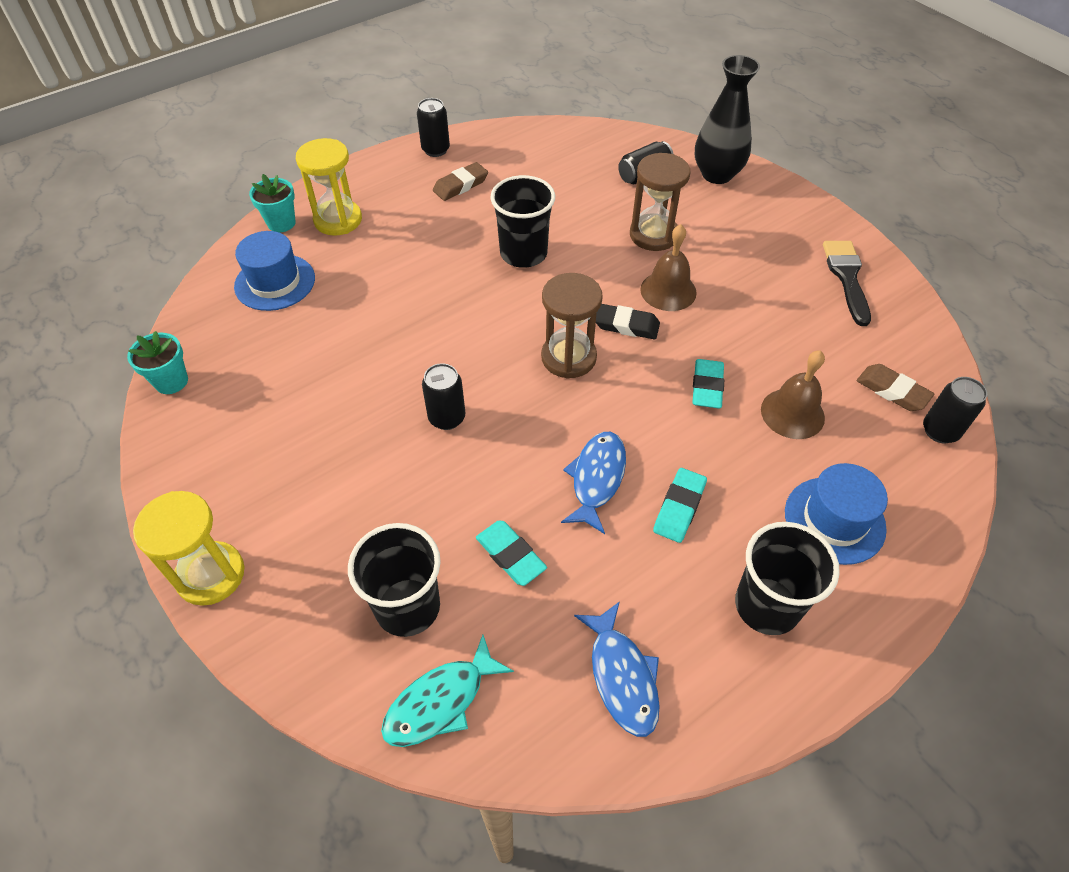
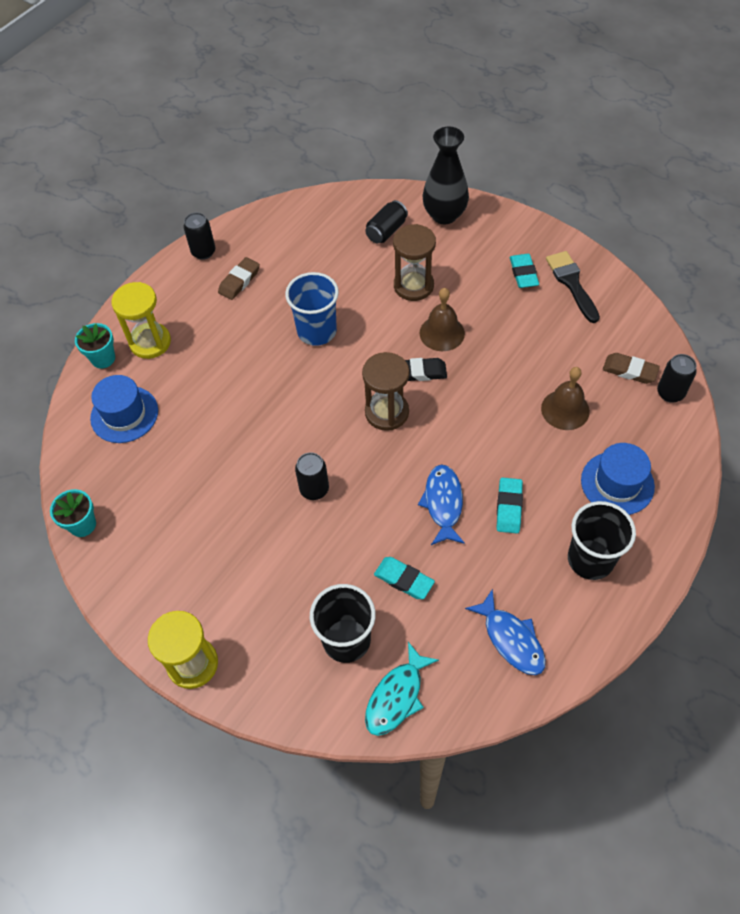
camera: 15 degrees left, 5 degrees up
black cup [490,175,555,268] -> blue cup [285,272,339,346]
turquoise eraser [692,359,724,408] -> turquoise eraser moved to [510,254,539,288]

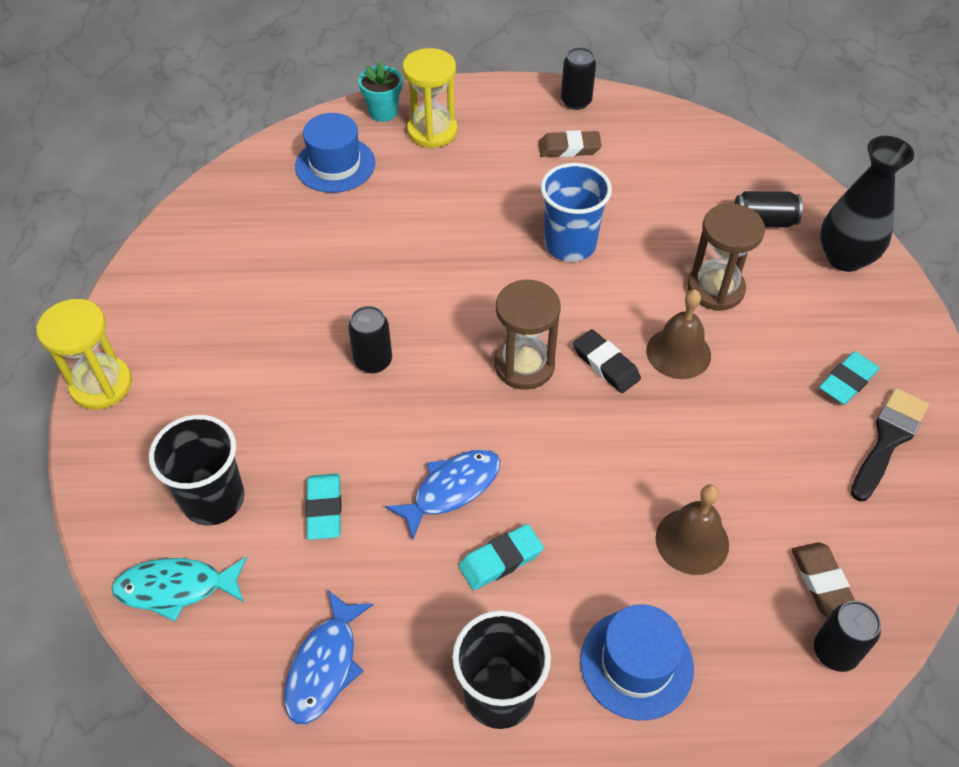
camera: 50 degrees right, 5 degrees down
turquoise flower pot [50,489,96,537] -> none

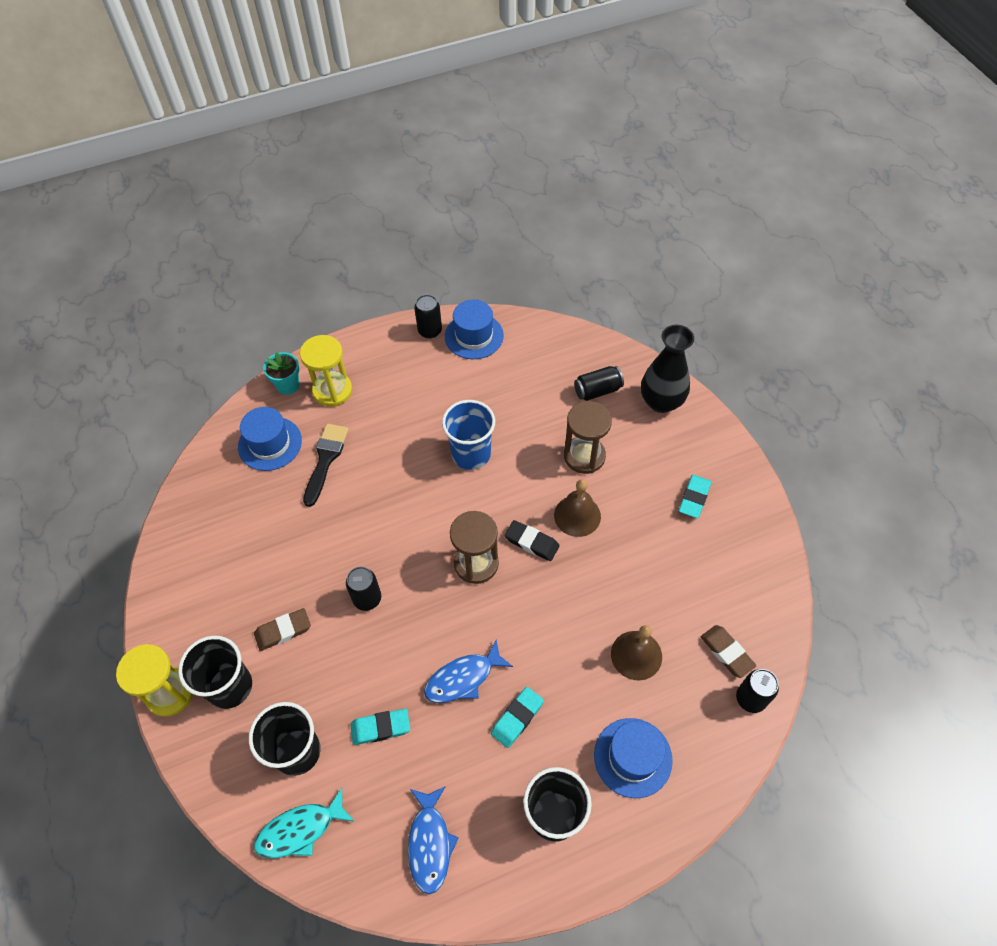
camera: 20 degrees left, 5 degrees up
turquoise eraser [305,474,342,540] -> turquoise eraser turned 75 degrees counterclockwise [350,709,410,745]
blue fish [385,449,500,540] -> blue fish turned 150 degrees counterclockwise [424,639,513,703]
brown eraser [538,130,602,157] -> brown eraser moved to [254,608,311,651]
black brush [851,388,929,502] -> black brush moved to [303,424,349,507]
none -> black cup [178,636,252,709]
none -> blue hat [445,300,504,359]

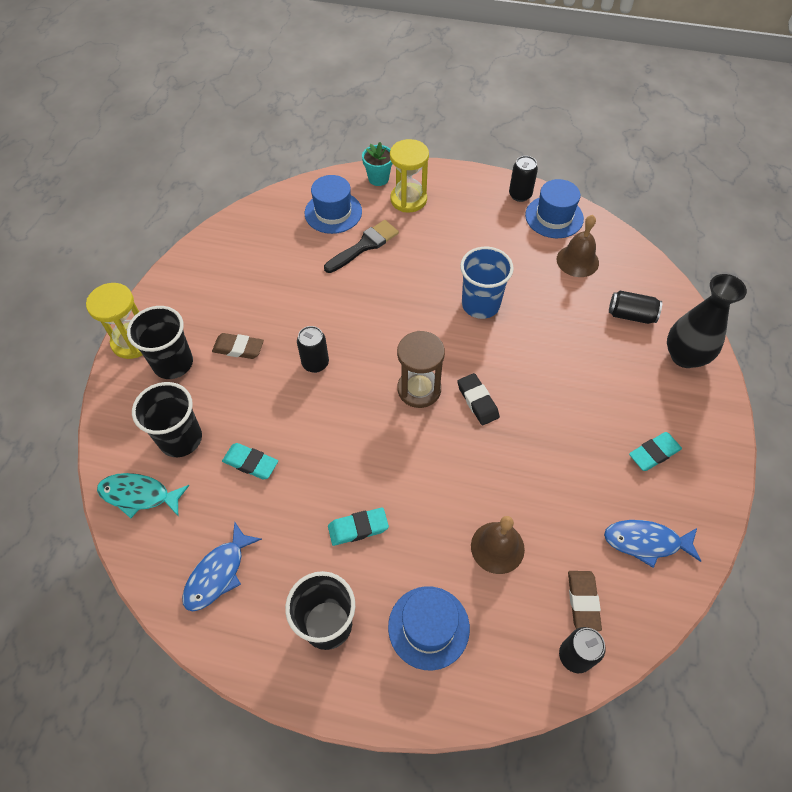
camera: 35 degrees right, 0 degrees up
blue fish [424,639,513,703] -> blue fish moved to [604,520,701,568]
brown bell [554,479,601,537] -> brown bell moved to [557,215,599,277]
brown hourglass [564,401,612,474] -> none

